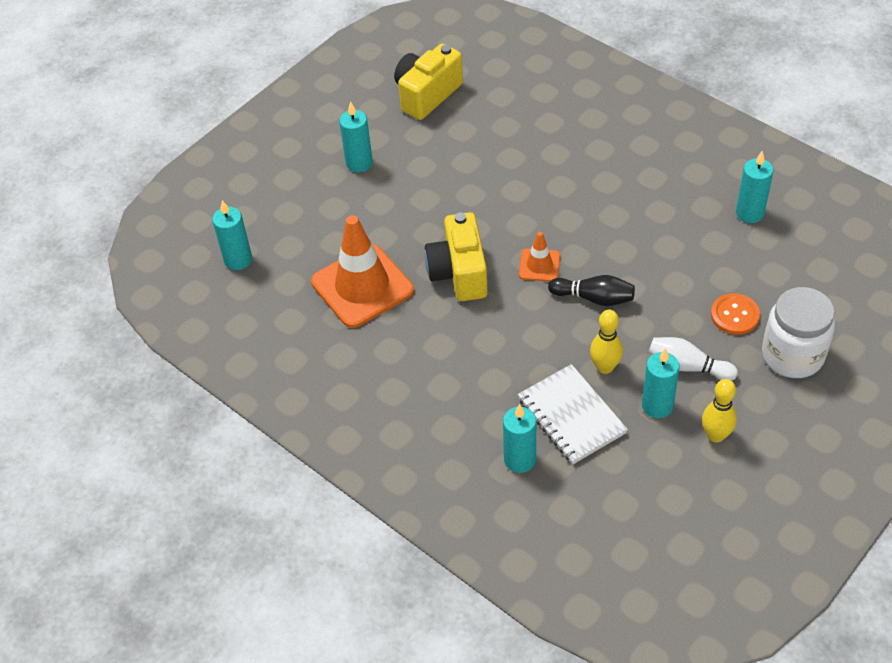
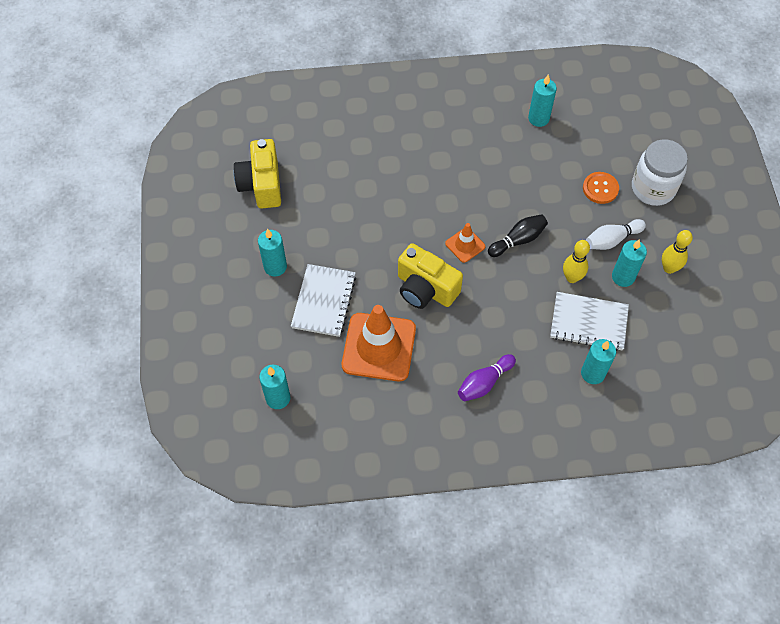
camera: 50 degrees left, 10 degrees up
none -> white notebook [291,264,356,337]
none -> purple bowling pin [458,354,516,401]

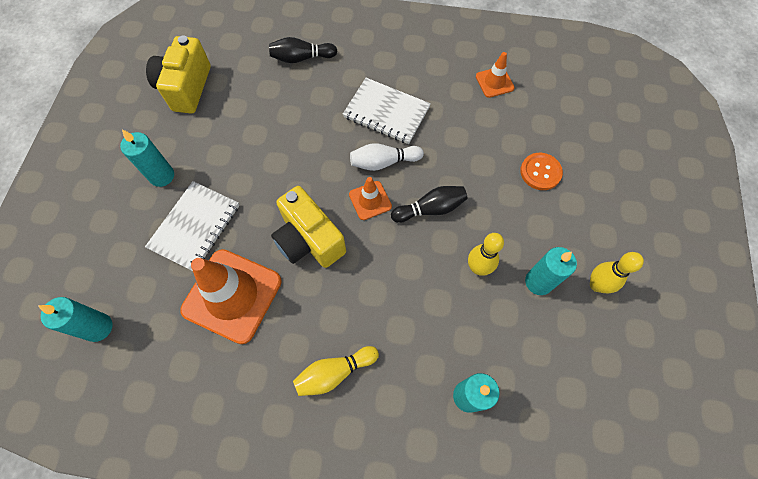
camera: 15 degrees right, 5 degrees up
purple bowling pin [458,354,516,401] -> yellow bowling pin [293,346,379,396]
turquoise candle [528,74,557,127] -> orange traffic cone [476,52,515,98]
white notebook [550,292,629,351] -> white notebook moved to [343,78,431,144]
white bowling pin [586,219,646,250] -> white bowling pin moved to [350,143,424,171]
white jar [632,139,688,206] -> none
none -> black bowling pin [269,37,337,63]

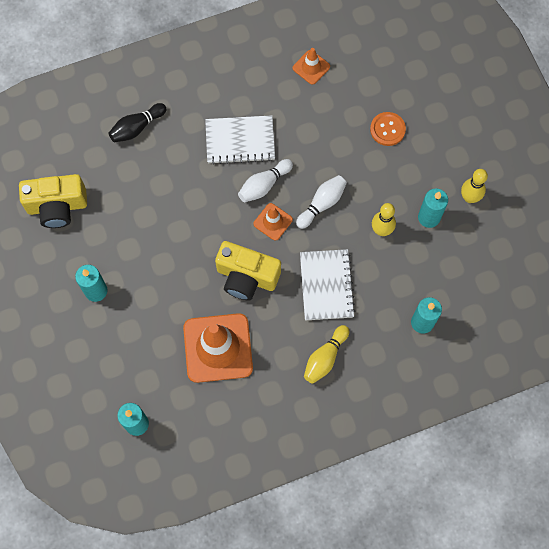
camera: 30 degrees left, 5 degrees up
white notebook [145,181,240,271] -> white notebook moved to [300,249,355,320]
yellow camera [146,35,211,113] -> yellow camera turned 75 degrees counterclockwise [19,174,87,228]
black bowling pin [391,186,467,223] -> white bowling pin [296,175,347,229]

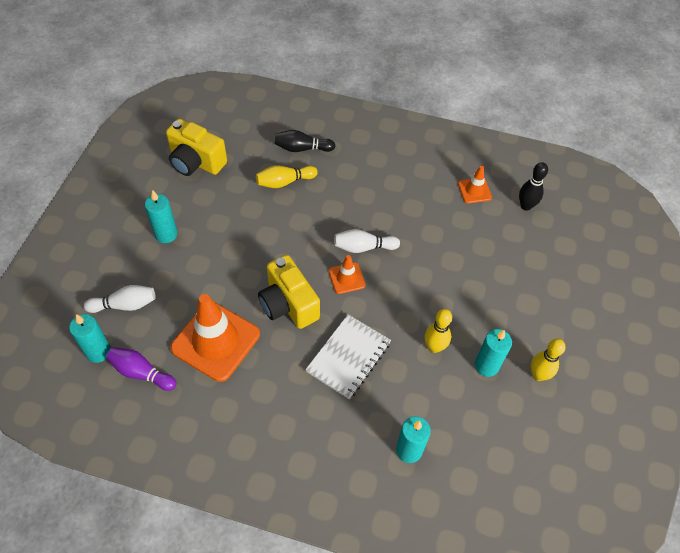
camera: 35 degrees right, 15 degrees down
white notebook [205,115,275,165] -> none
white bowling pin [296,175,347,229] -> white bowling pin moved to [84,285,156,313]
yellow bowling pin [304,325,349,383] -> yellow bowling pin moved to [256,165,318,188]
orange button [370,112,406,146] -> none
none -> purple bowling pin [106,347,177,391]
none -> black bowling pin [519,162,548,211]

